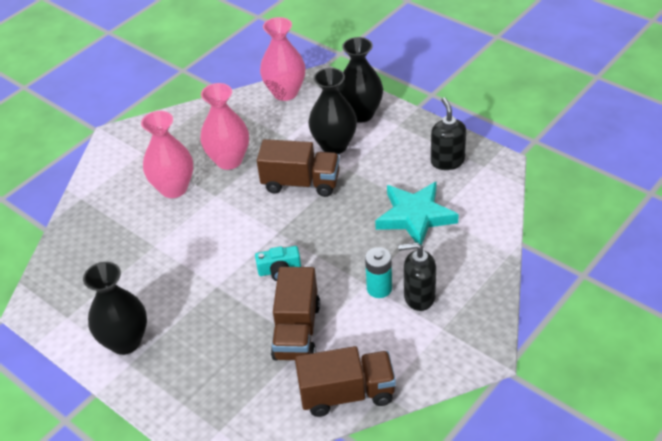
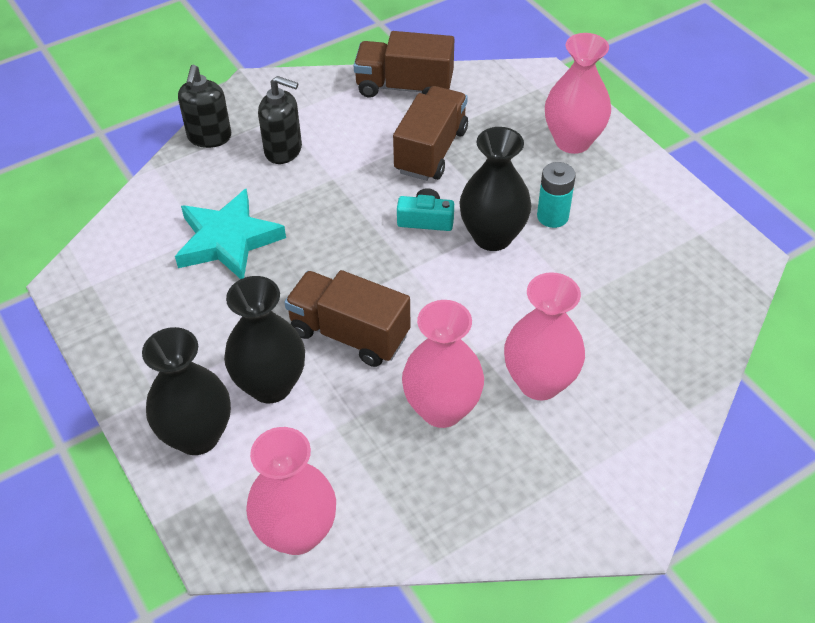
camera: 165 degrees left, 5 degrees up
black vase [83,262,147,355] -> black vase moved to [459,127,532,251]
turquoise battery [365,247,392,298] -> turquoise battery moved to [537,162,576,228]
black soap dispenser [431,97,466,170] -> black soap dispenser moved to [178,65,231,148]
none -> pink vase [545,33,611,154]

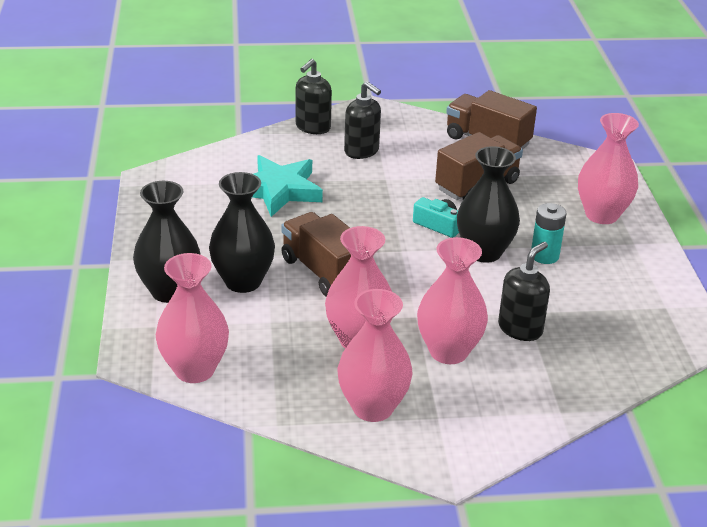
camera: 25 degrees right, 15 degrees down
none -> pink vase [338,289,413,422]
none -> black soap dispenser [498,242,550,341]

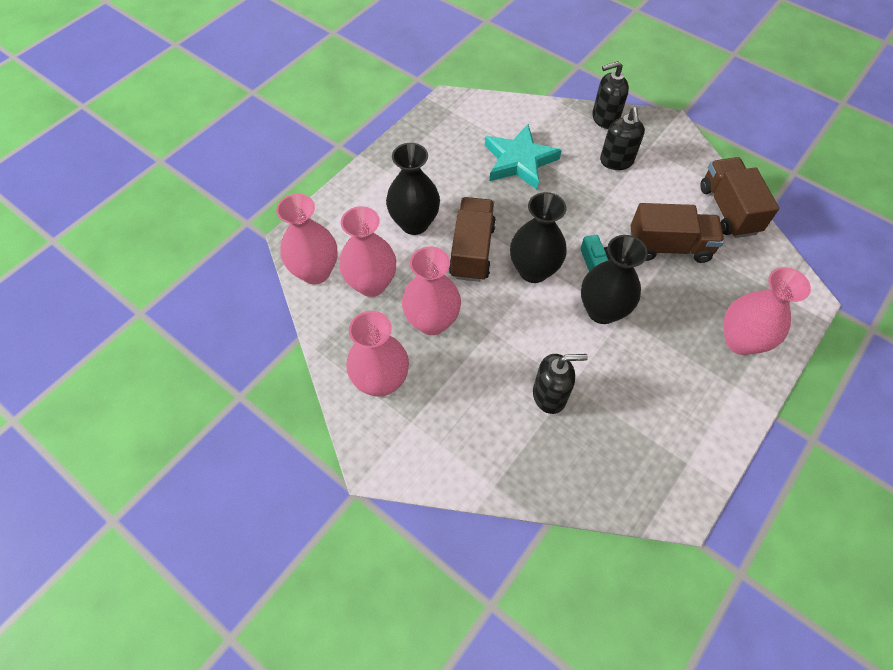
camera: 45 degrees right, 25 degrees up
black vase [133,181,201,303] -> black vase moved to [510,192,567,283]
pink vase [417,237,488,364] -> pink vase moved to [339,206,396,297]
turquoise battery [531,203,567,264] -> none

